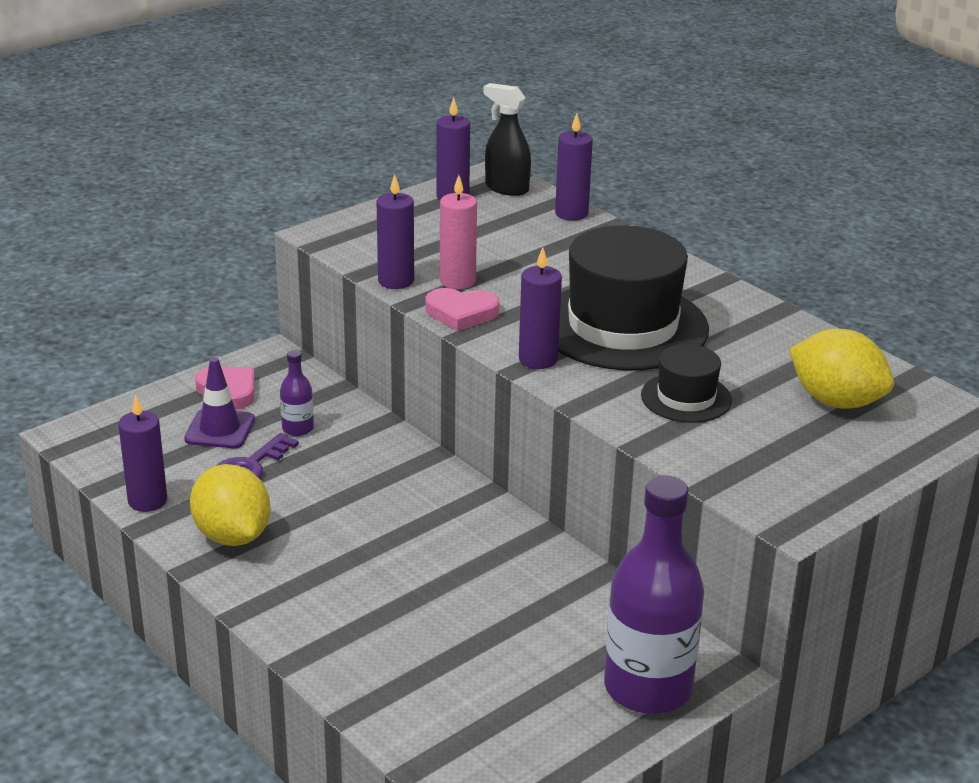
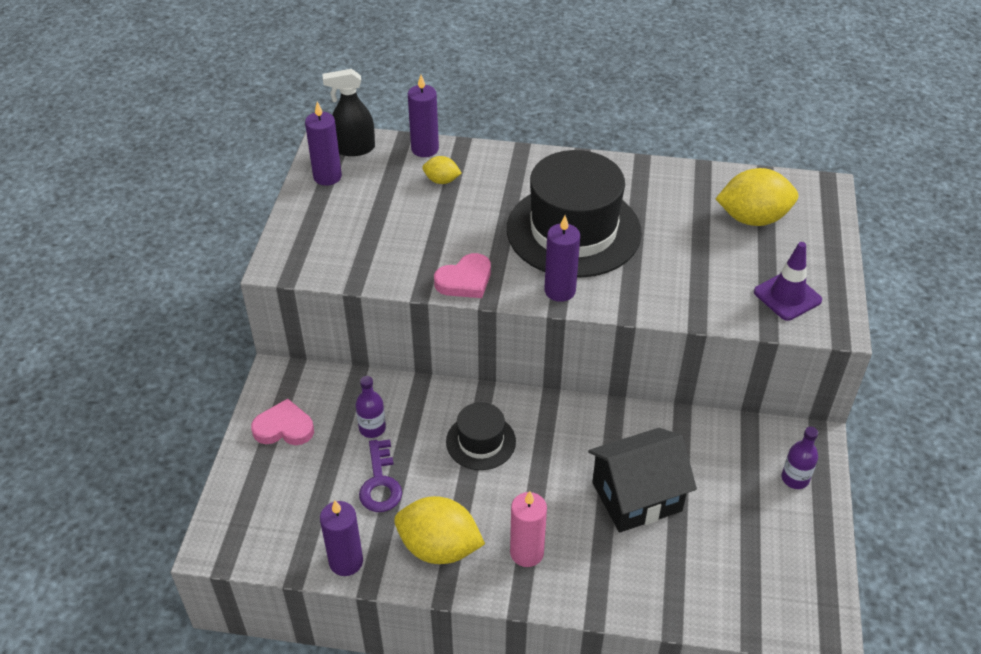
camera: 40 degrees left, 15 degrees up
purple traffic cone [184,357,255,448] -> purple traffic cone moved to [754,242,822,321]
purple candle [376,174,414,289] -> none
pink candle [440,175,477,289] -> pink candle moved to [510,491,547,567]
purple bottle [604,475,704,714] -> purple bottle [782,427,818,489], size x0.44
black hat [641,344,732,423] -> black hat moved to [446,402,516,470]
none -> yellow lemon [422,156,462,184]
none -> black house [588,428,697,533]

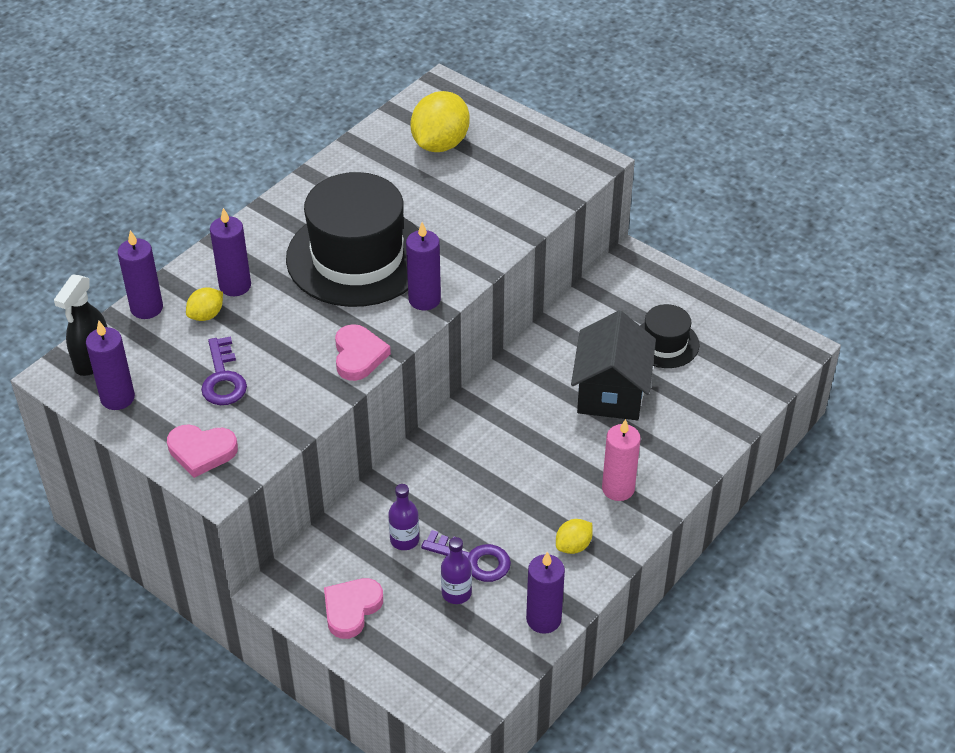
camera: 60 degrees left, 0 degrees up
yellow lemon [394,496,485,564] -> yellow lemon [556,519,593,554], size x0.51
black hat [446,402,516,470] -> black hat moved to [640,304,700,368]
purple traffic cone [754,242,822,321] -> none
purple bottle [782,427,818,489] -> purple bottle moved to [441,537,472,604]
none -> pink heart [167,425,238,478]
none -> purple key [201,336,247,405]
none -> purple candle [210,208,251,296]

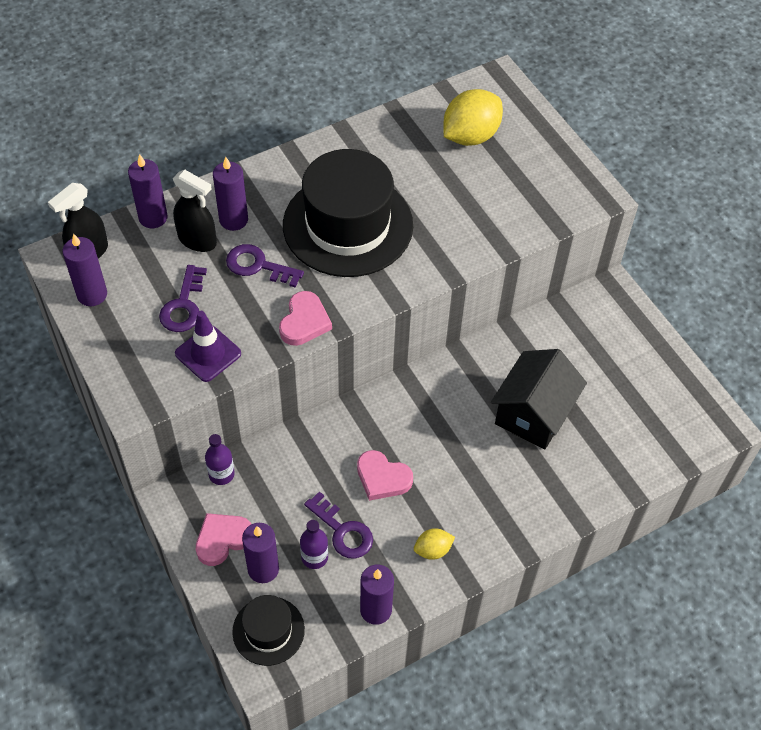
camera: 20 degrees right, 10 degrees up
pink heart [167,425,238,478] -> pink heart moved to [357,450,413,501]
yellow lemon [186,287,223,321] -> black spray bottle [173,170,217,252]
purple bottle [388,484,419,550] -> purple bottle moved to [205,434,235,485]
purple candle [406,222,441,310] -> purple candle moved to [242,523,279,583]
pink candle [602,419,641,501] -> none
black hat [640,304,700,368] -> black hat moved to [232,595,305,666]
none -> purple traffic cone [175,311,241,382]
none -> purple key [226,244,304,288]

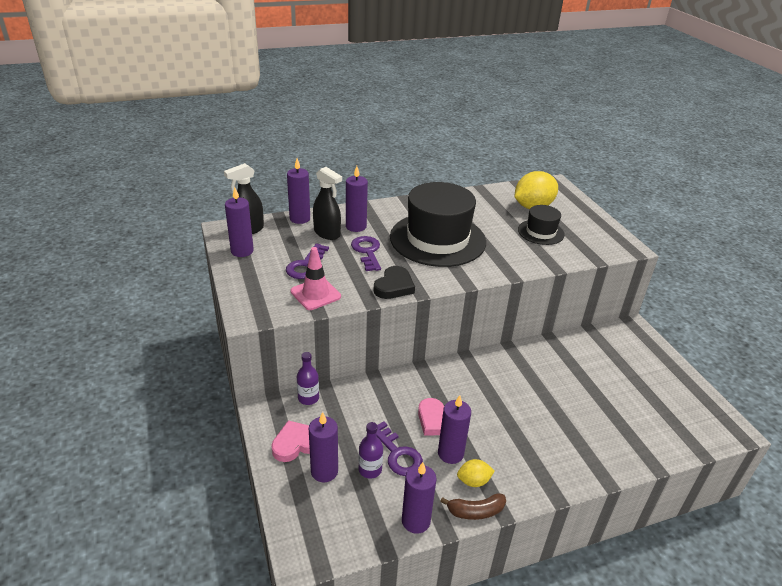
camera: 10 degrees right, 20 degrees down
purple traffic cone [175,311,241,382] -> pink traffic cone [290,247,341,310]
purple key [226,244,304,288] -> purple key turned 45 degrees clockwise [351,236,381,271]
black hat [232,595,305,666] -> black hat moved to [518,205,565,245]
pink heart [279,291,332,346] -> black heart [374,266,415,299]
black house [491,349,587,450] -> none
none -> purple candle [438,395,471,464]
none -> brown banana [440,493,506,520]

